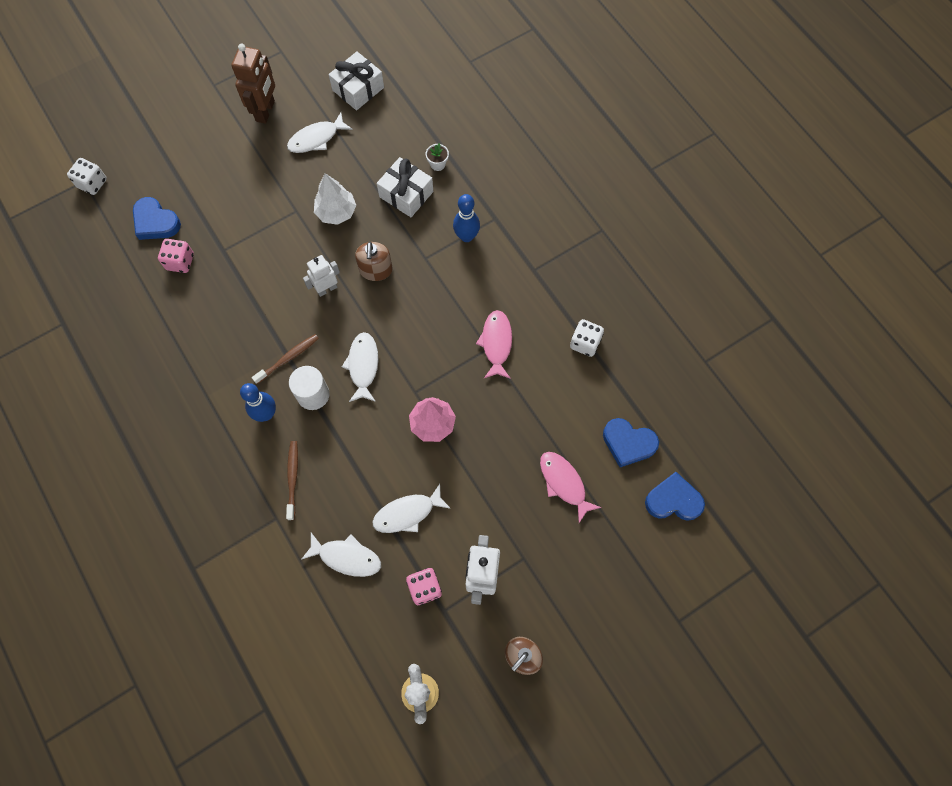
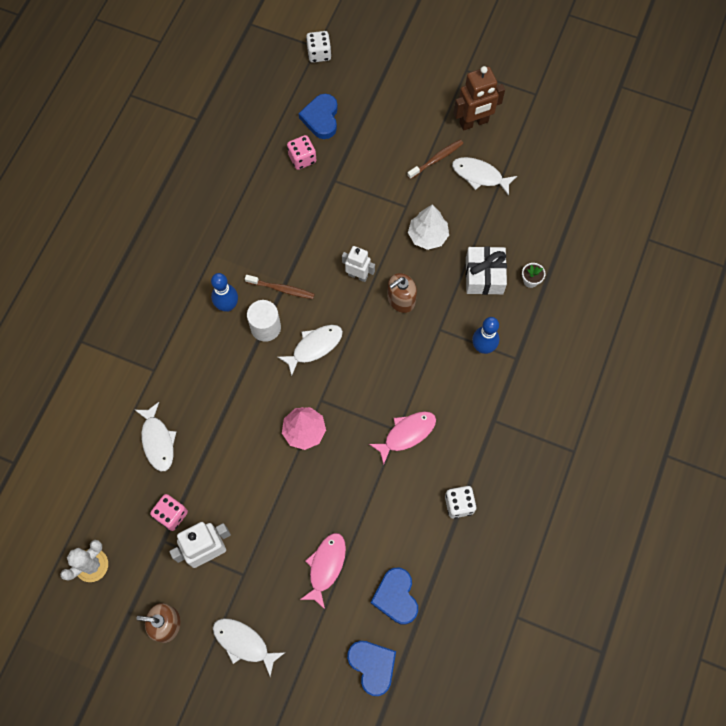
camera: 55 degrees right, 0 degrees up
brown toothbrush [286,441,298,520] -> brown toothbrush moved to [407,140,463,179]
white gift [329,52,384,110] -> none
white fish [372,484,451,533] -> white fish moved to [213,618,286,677]

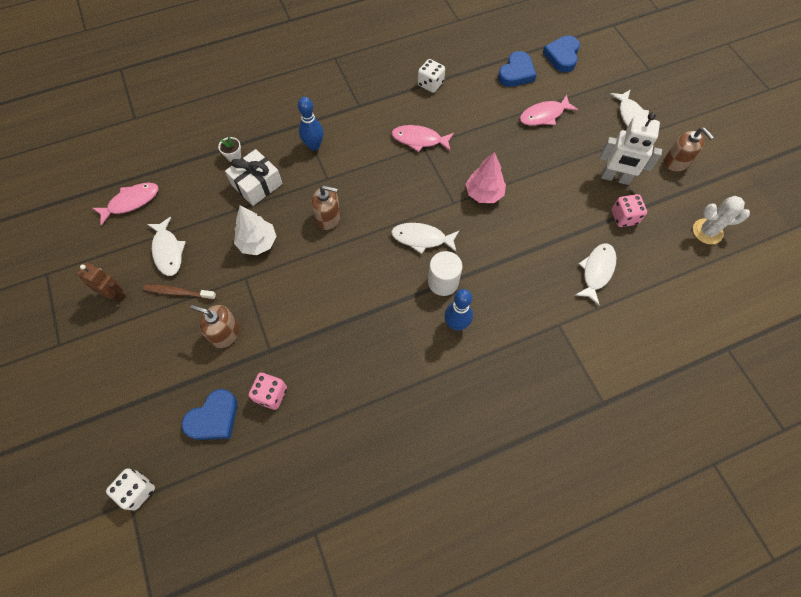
camera: 135 degrees left, 5 degrees down
brown toothbrush [245,275,315,299] -> none
white robot [342,246,375,282] -> none
brown robot [454,66,505,131] -> brown robot [77,263,126,302], size x0.65
none -> pink fish [93,183,158,226]
none -> brown soap dispenser [190,305,239,348]

